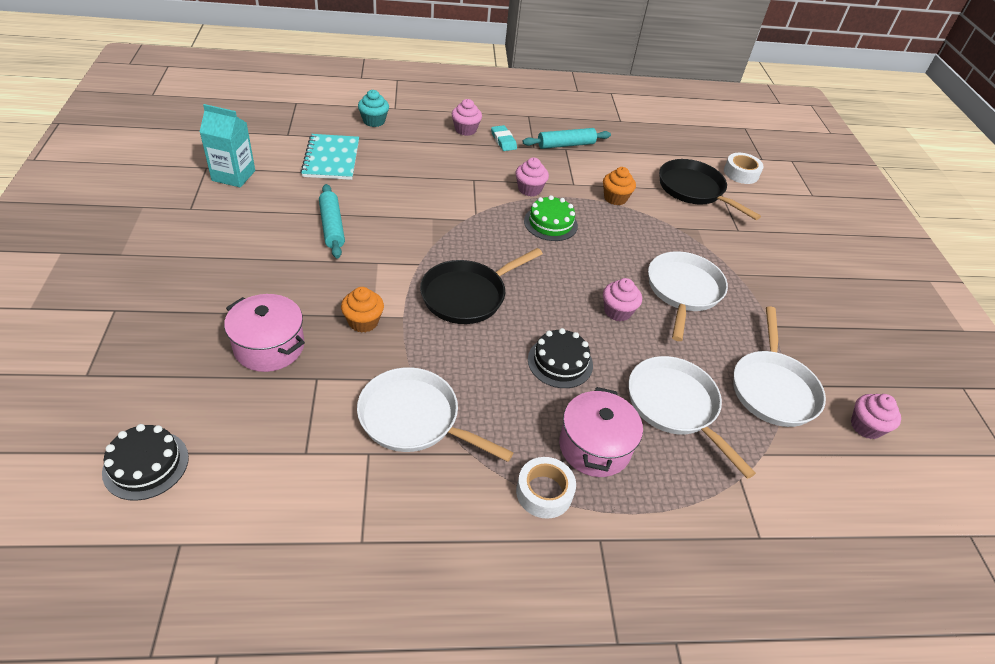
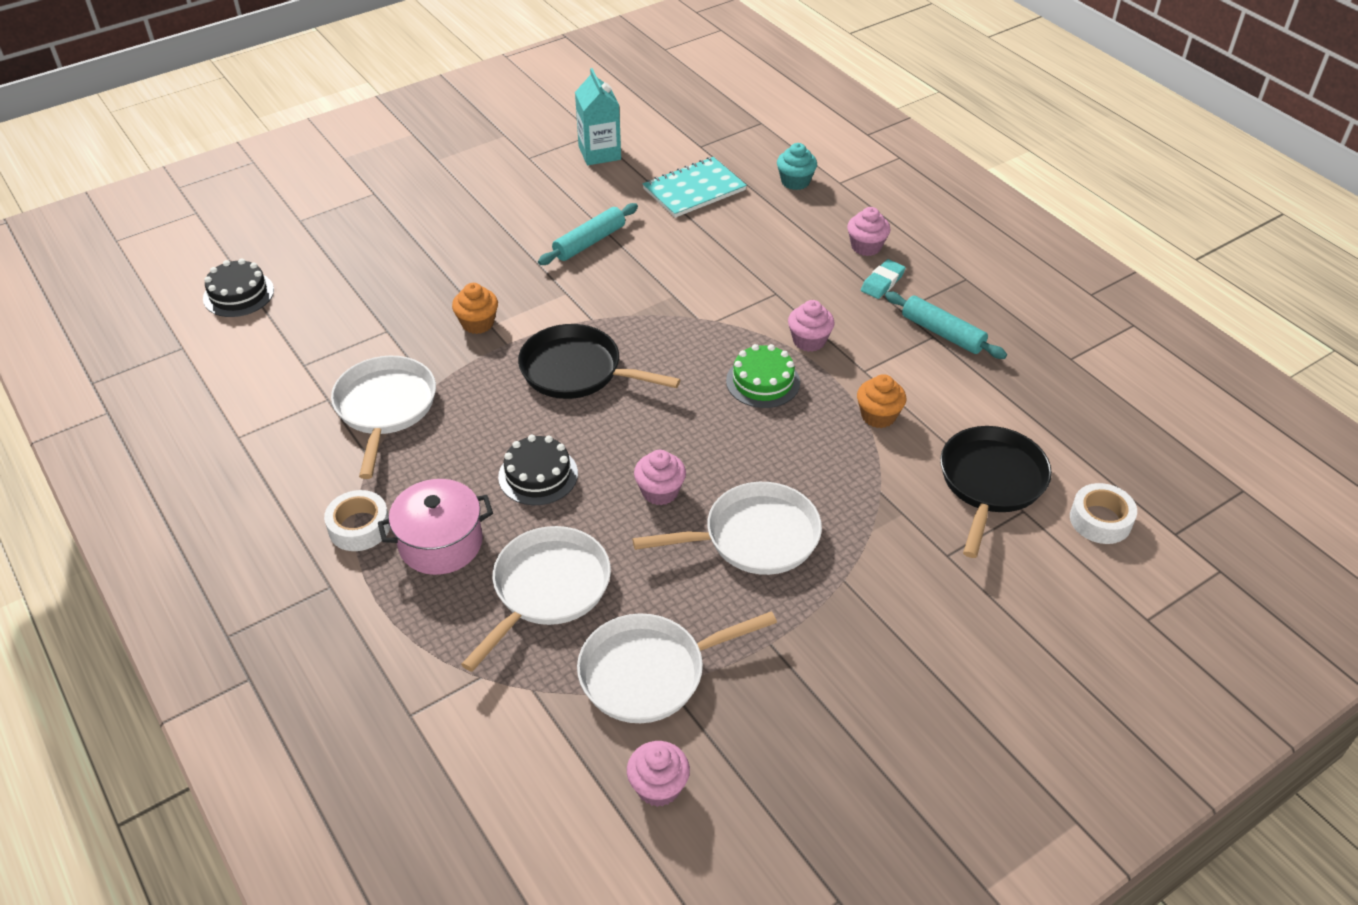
camera: 65 degrees right, 0 degrees up
pink pot [224,294,305,372] -> none

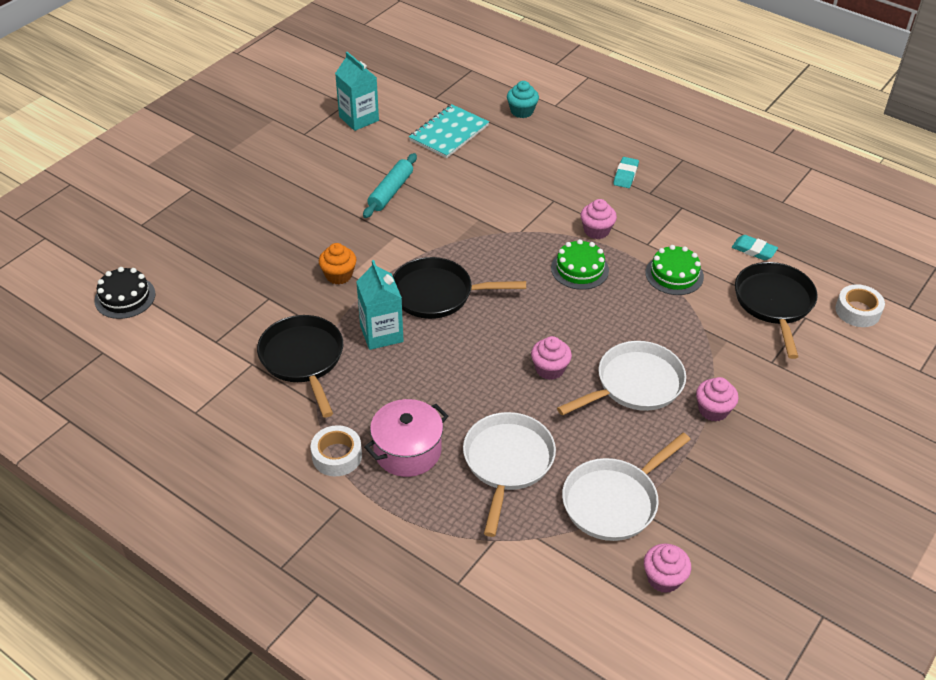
camera: 20 degrees left, 0 degrees up
white pan [331,356,436,479] -> black pan [257,315,343,417]
black cake [498,435,578,505] -> none
pink cupcake [847,207,890,256] -> pink cupcake moved to [696,377,739,422]
orange cupcake [857,374,906,428] -> green cake [645,245,704,295]
turquoise rolling pin [885,291,1007,359] -> none
none -> turquoise carton [356,260,403,350]
none -> turquoise eraser [732,235,778,260]

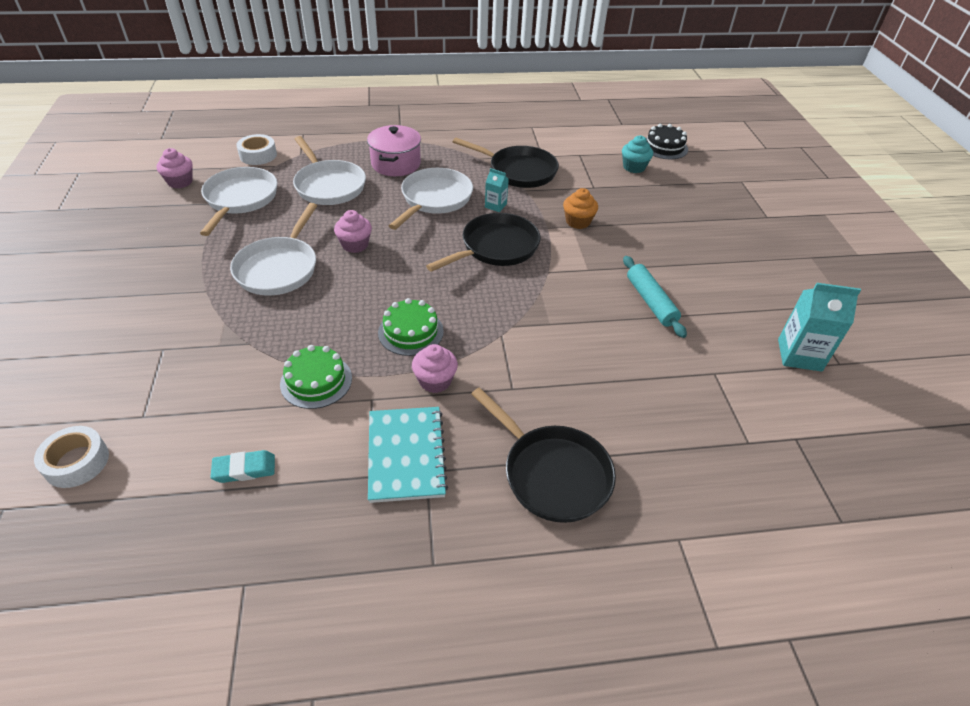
camera: 135 degrees right, 0 degrees up
white tape [311,425,362,476] -> white tape moved to [236,134,277,165]
turquoise carton [356,260,403,350] -> turquoise carton [485,168,509,212], size x0.55
turquoise notebook [409,104,489,158] -> turquoise notebook moved to [368,407,448,503]
turquoise cupcake [507,81,539,118] -> turquoise cupcake moved to [622,136,653,173]
turquoise eraser [613,157,639,188] -> none
pink cupcake [696,377,739,422] -> none
black pan [735,262,818,359] -> black pan moved to [471,387,616,523]
none -> white pan [389,168,473,230]

